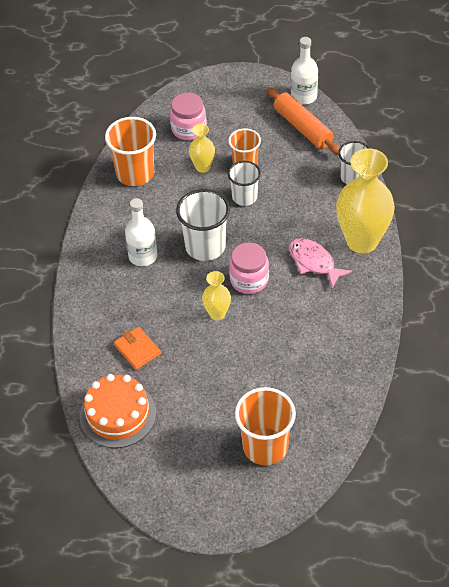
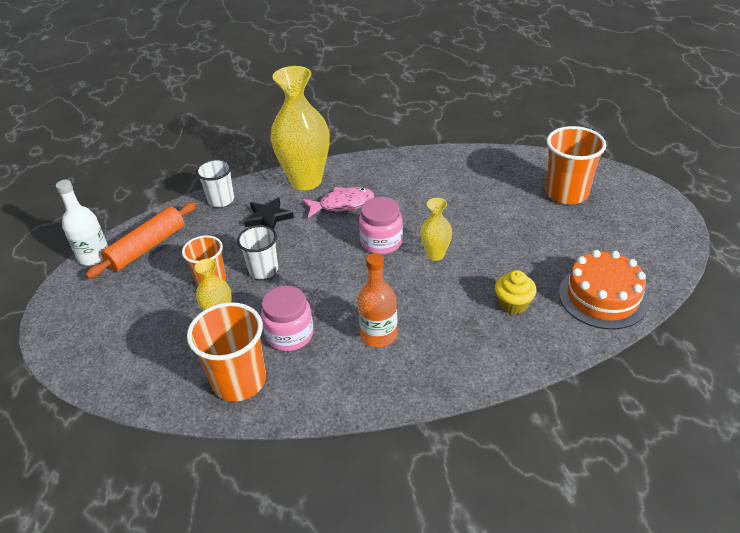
camera: 105 degrees left, 10 degrees down
orange wallet [114,327,161,370] -> yellow cupcake [495,270,537,314]
white bottle [125,198,157,266] -> orange bottle [358,253,397,347]
pink jar [170,93,207,140] -> pink jar moved to [261,286,314,351]
white cup [176,189,230,261] -> none
pink fish [289,238,352,289] -> pink fish turned 135 degrees counterclockwise [302,187,374,218]
none -> black star [244,197,294,229]

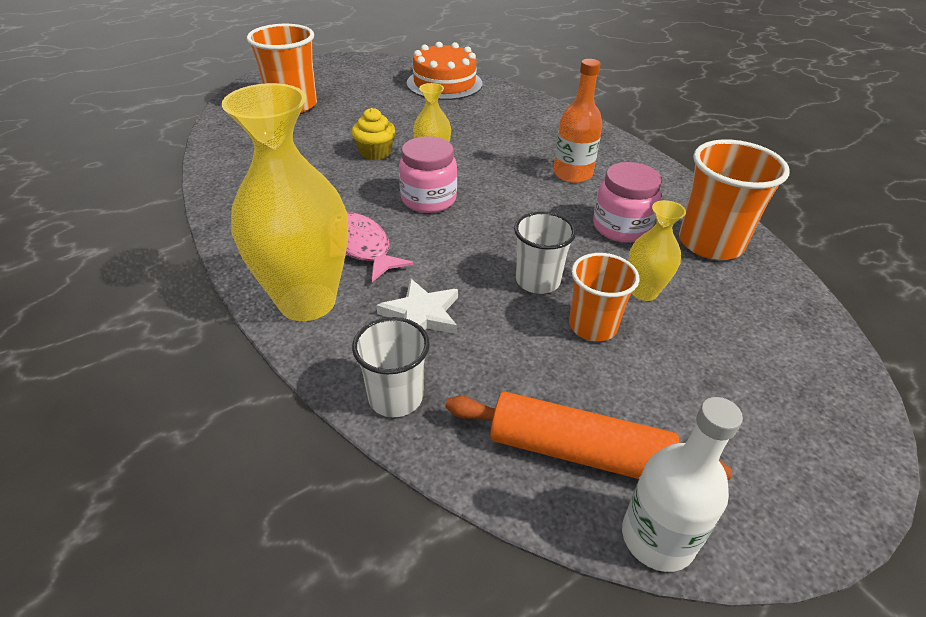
camera: 115 degrees left, 0 degrees up
black star [244,197,294,229] -> white star [376,278,458,334]
yellow cupcake [495,270,537,314] -> yellow cupcake moved to [352,108,396,160]

